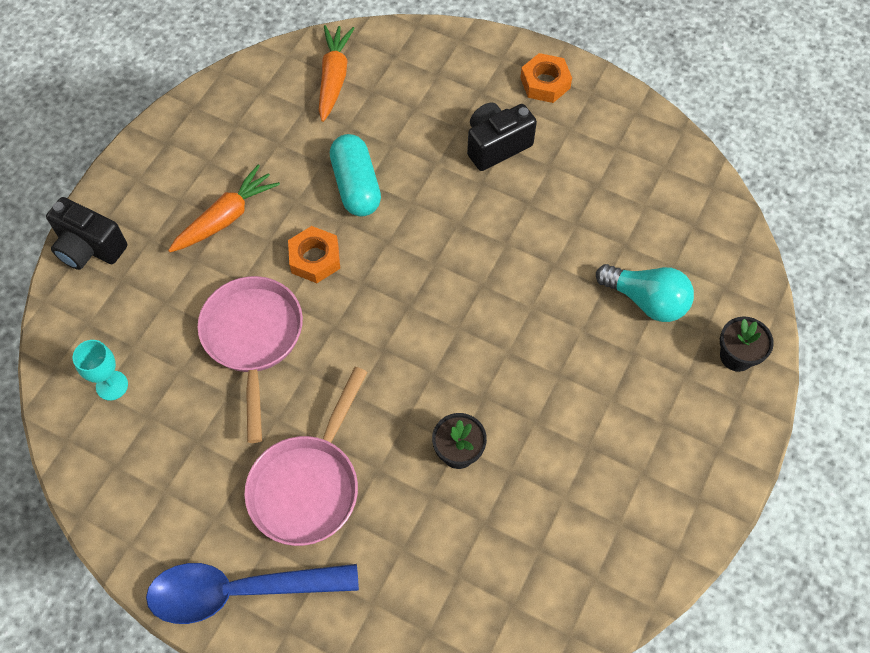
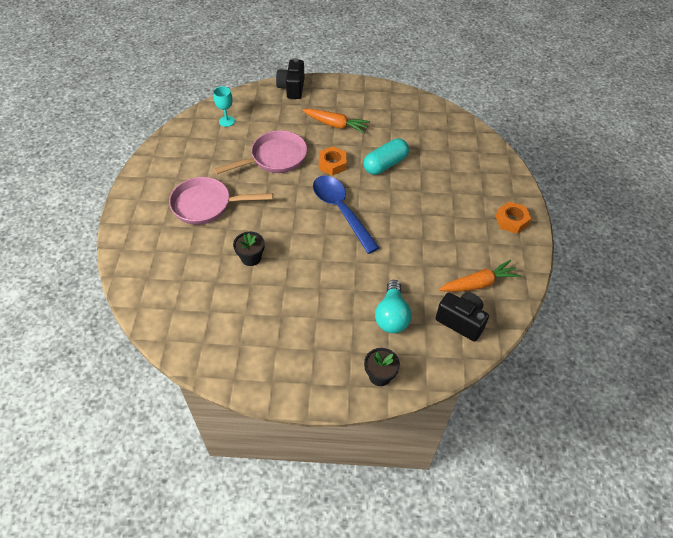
camera: 65 degrees right, 10 degrees down
blue spoon [146,563,359,624] -> blue spoon moved to [313,176,379,254]
orange carrot [319,25,355,122] -> orange carrot moved to [439,260,521,292]
black camera [467,103,537,171] -> black camera moved to [436,292,489,342]

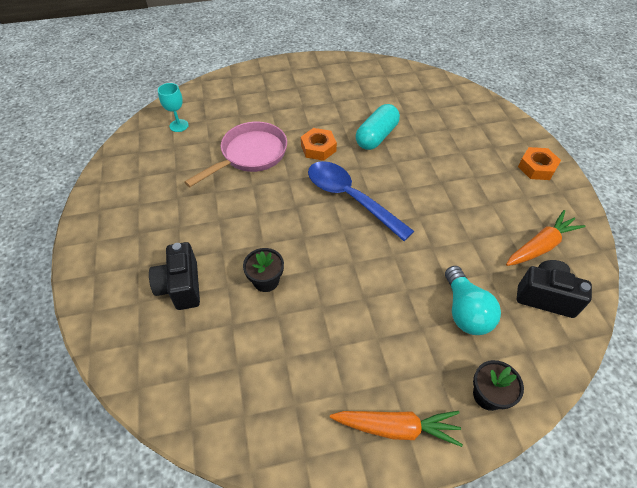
camera: 15 degrees left, 0 degrees up
pink pan [169,177,273,225] -> none
black camera [276,58,305,99] -> black camera moved to [149,242,200,310]
orange carrot [302,109,370,133] -> orange carrot moved to [330,411,463,447]

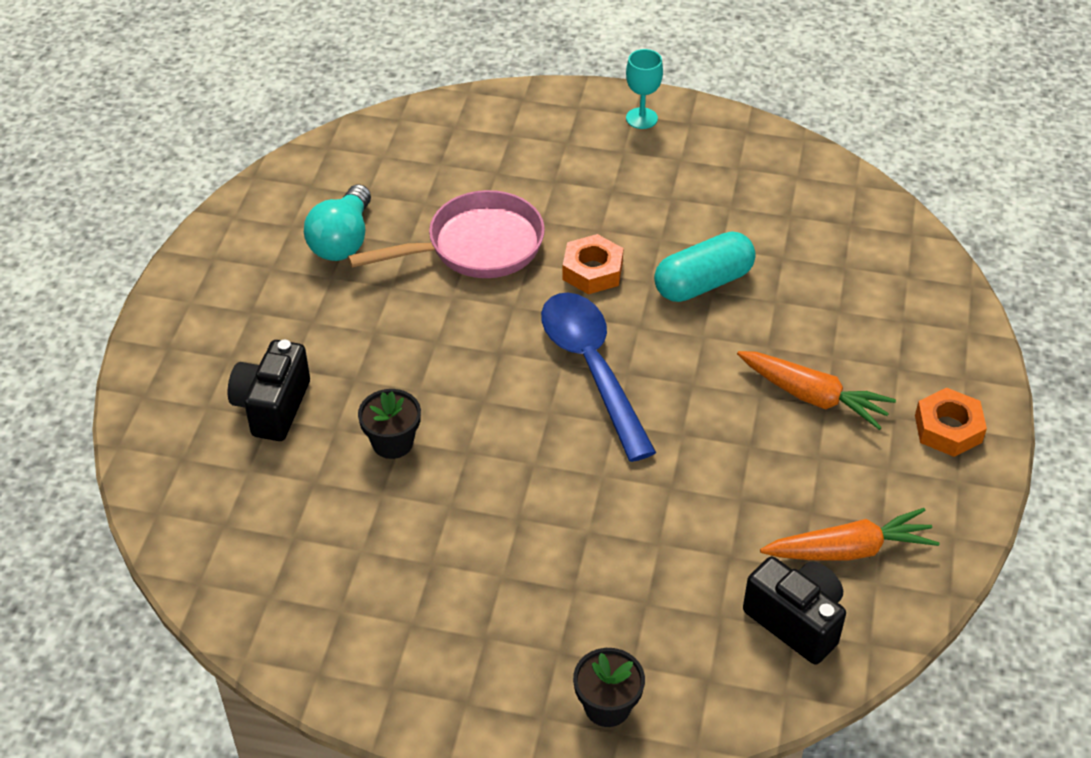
camera: 25 degrees right, 5 degrees down
turquoise goblet [158,83,189,132] -> turquoise goblet moved to [626,49,663,129]
orange carrot [330,411,463,447] -> orange carrot moved to [737,351,896,430]
turquoise light bulb [445,266,501,335] -> turquoise light bulb moved to [304,185,371,261]

